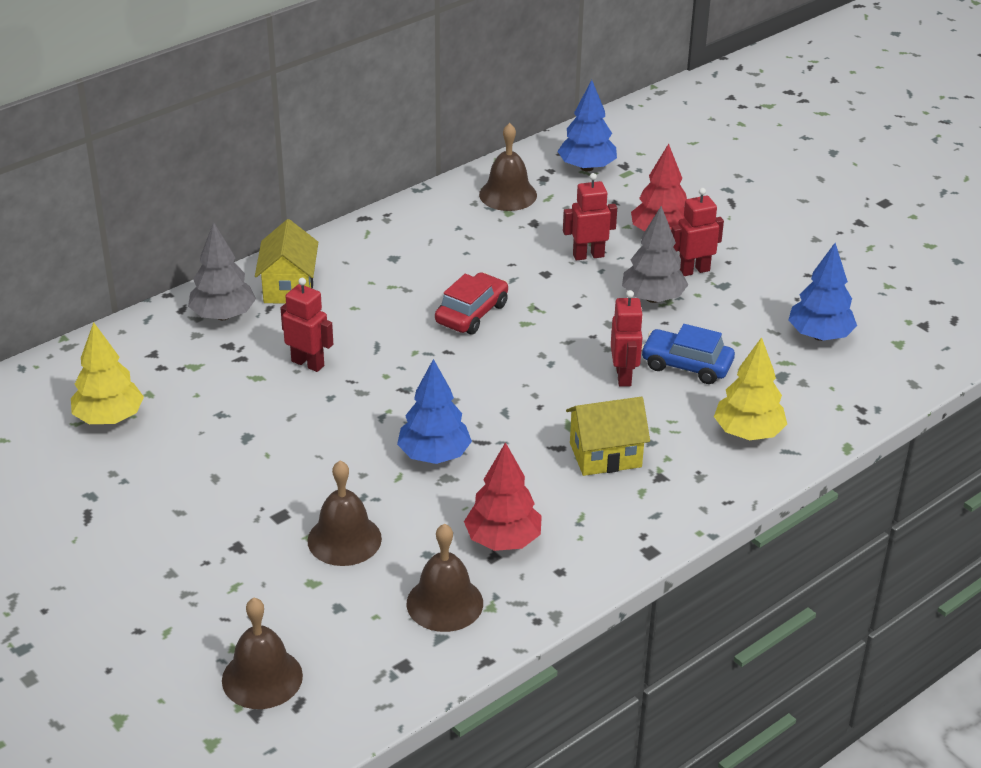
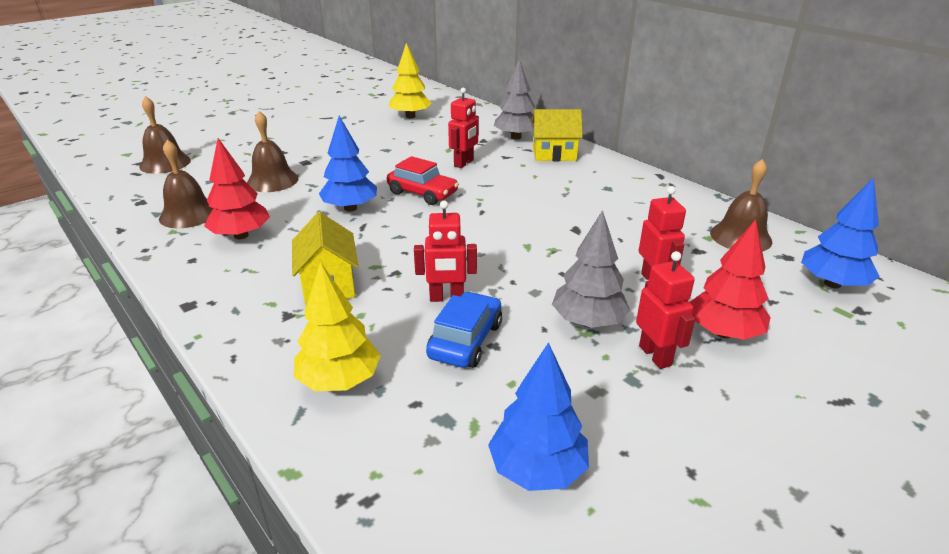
camera: 90 degrees right, 5 degrees down
red car [435,272,508,335] -> red car moved to [387,156,459,205]

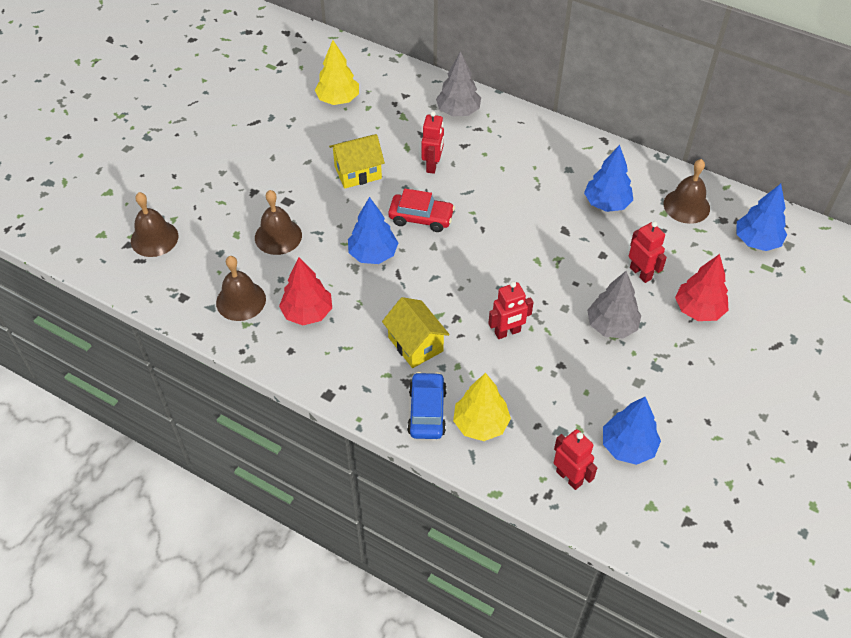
camera: 20 degrees left, 20 degrees up
blue car [426,291,502,368] -> blue car moved to [407,372,447,439]
yellow house [532,109,583,161] -> yellow house moved to [329,134,385,189]
red robot [636,251,695,369] -> red robot moved to [554,429,597,490]
none -> blue tree [584,145,633,212]

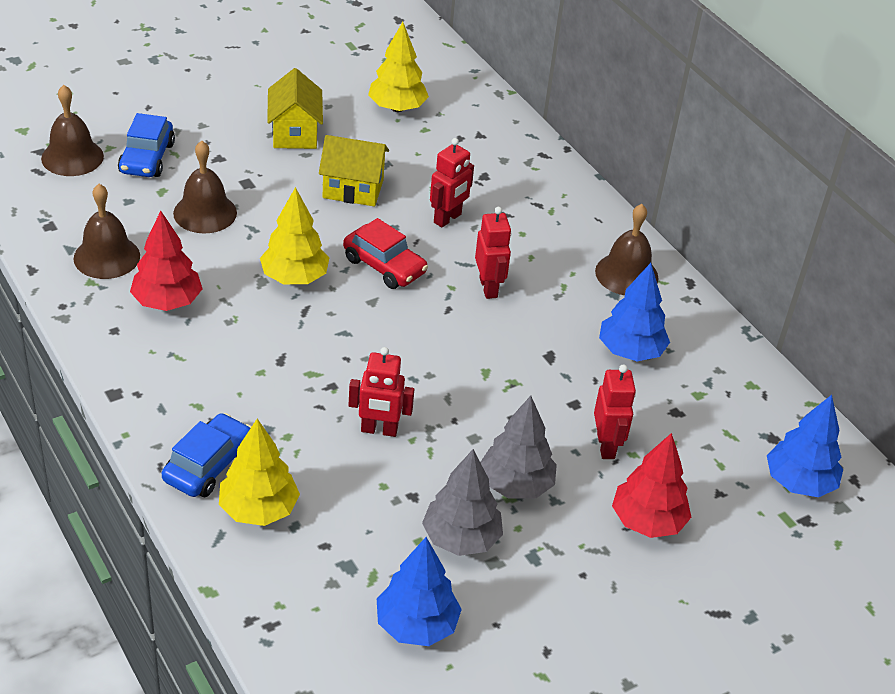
camera: 25 degrees right, 10 degrees down
blue tree [348,197,398,264] -> yellow tree [260,187,329,284]
yellow house [382,297,450,368] -> yellow house moved to [267,68,323,149]
grey tree [436,51,481,116] -> grey tree moved to [422,449,503,556]
red robot [554,429,597,490] -> red robot moved to [475,207,511,299]
brown bell [664,159,710,224] -> brown bell moved to [595,204,659,295]
none -> blue car [118,113,175,177]

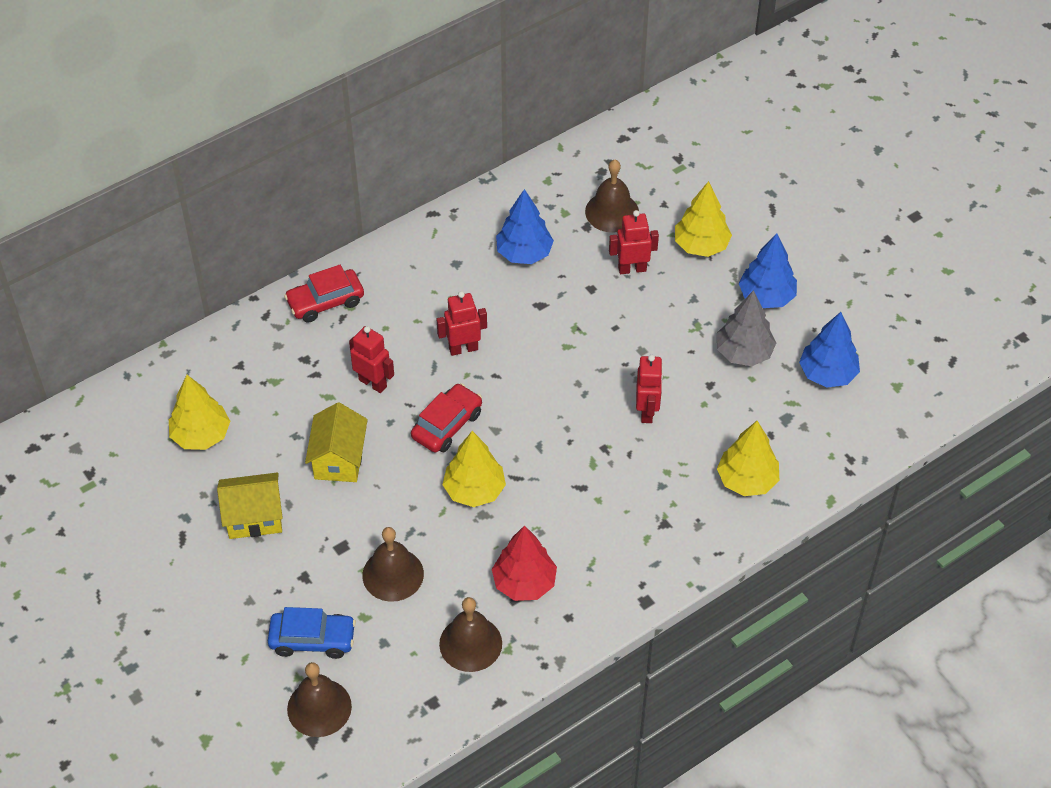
camera: 90 degrees left, 10 degrees up
blue car [162,413,251,497] -> none
grey tree [480,396,557,499] -> none
brown bell [595,204,659,295] -> brown bell moved to [585,160,639,233]
red tree [612,433,692,538] -> yellow tree [675,181,732,257]
blue tree [767,395,843,497] -> blue tree moved to [738,233,797,308]
none -> red car [284,265,364,323]

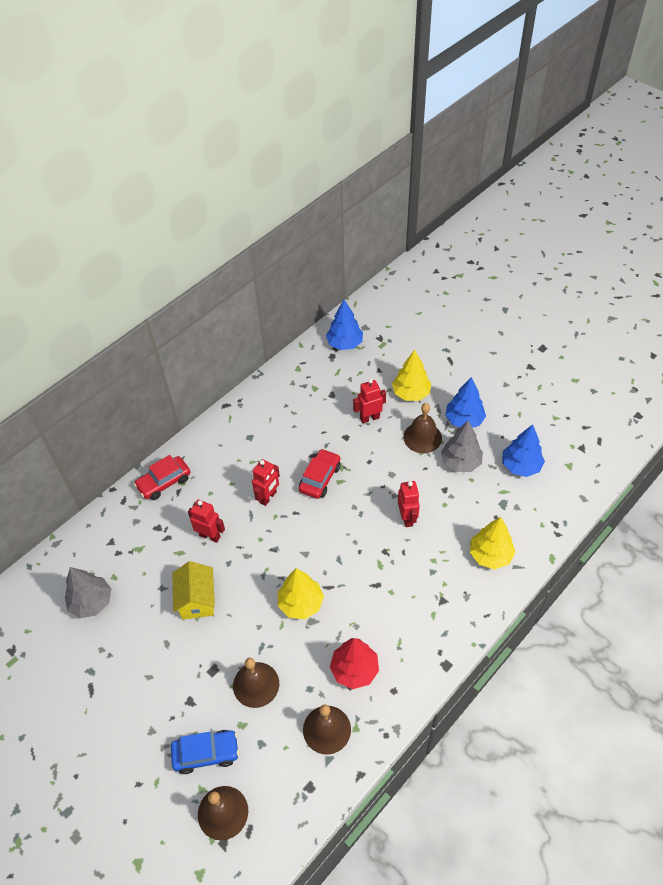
camera: 10 degrees left, 0 degrees up
yellow tree [169,375,230,450] -> grey tree [65,567,111,618]
yellow house [217,472,283,539] -> none
red car [411,383,482,452] -> red car moved to [299,449,341,499]
red robot [437,291,487,356] -> red robot turned 150 degrees clockwise [252,459,280,506]
blue tree [496,189,554,264] -> blue tree moved to [326,300,363,350]
brown bell [585,160,639,233] -> brown bell moved to [403,403,442,453]

